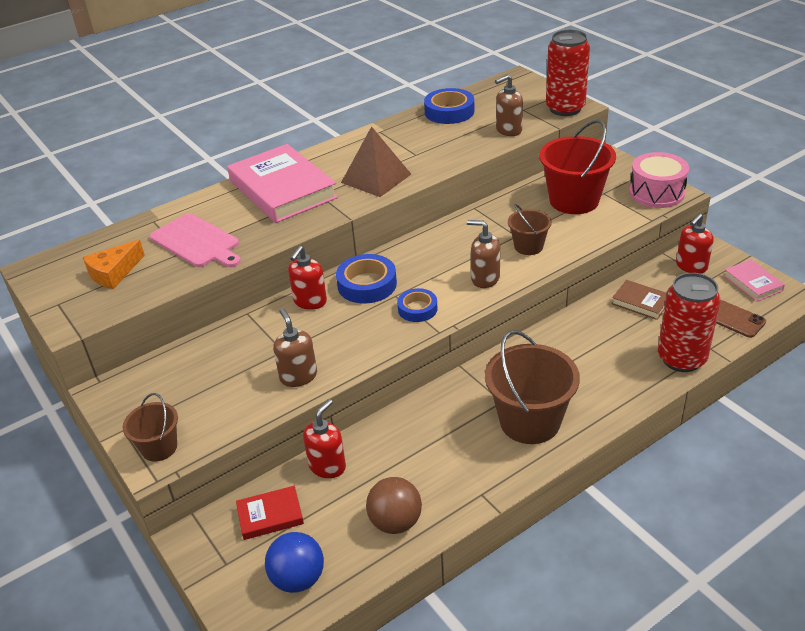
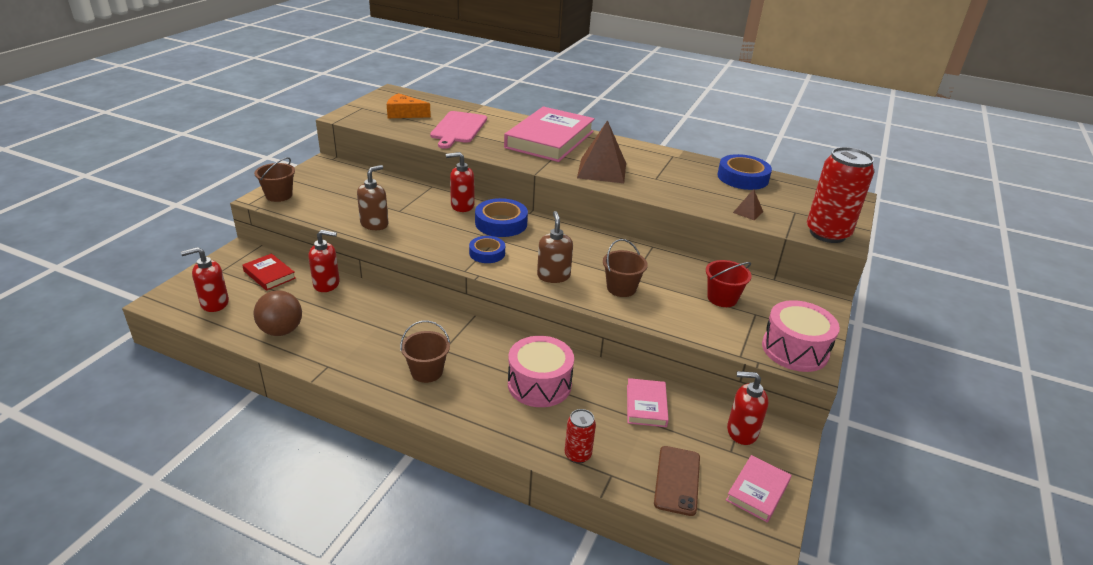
camera: 55 degrees right, 5 degrees down
blue ball [265,532,324,593] -> red soap dispenser [181,247,229,312]
brown bucket [485,330,580,444] -> brown bucket [400,321,450,383], size x0.55
brown soap dispenser [495,74,523,136] -> brown pyramid [733,189,763,220]
red bucket [539,120,616,214] -> red bucket [706,260,752,307], size x0.55
brown book [612,280,667,320] -> pink book [627,378,669,427]
red can [658,273,721,372] -> red can [565,409,596,463], size x0.50
none -> pink drum [508,336,574,407]

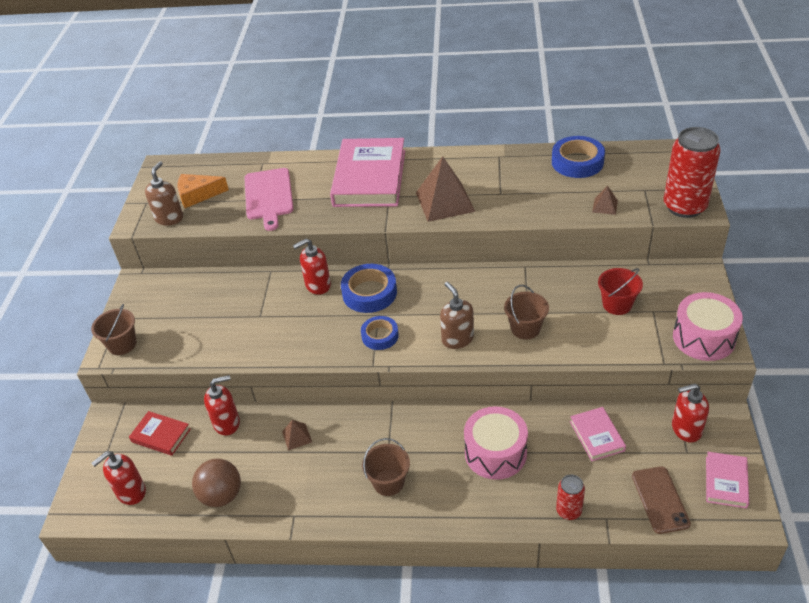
camera: 15 degrees left, 10 degrees up
brown soap dispenser [357,165,388,230] -> brown soap dispenser moved to [145,161,183,225]
none -> brown pyramid [282,420,312,450]

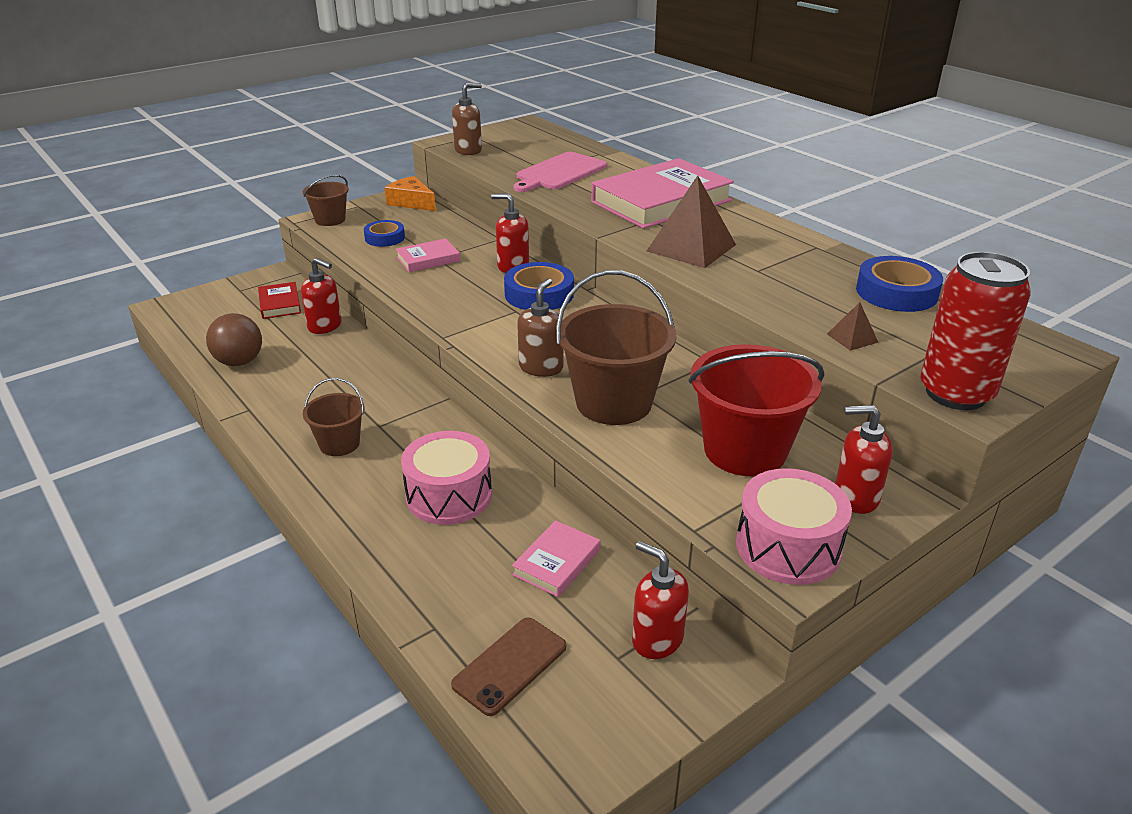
camera: 45 degrees right, 10 degrees down
red soap dispenser [91,451,146,505] -> red soap dispenser moved to [835,405,893,514]
orange cheese [177,174,229,208] -> orange cheese moved to [385,176,436,211]
brown pyramid [282,420,312,450] -> none
blue tape [361,316,399,350] -> blue tape moved to [364,220,405,247]
brown bucket [504,285,549,340] -> brown bucket [556,270,677,425], size x1.82
red can [556,475,585,520] -> none
red bucket [598,268,643,315] -> red bucket [689,344,824,476], size x1.82
pink book [706,452,749,508] -> pink book moved to [396,238,460,272]

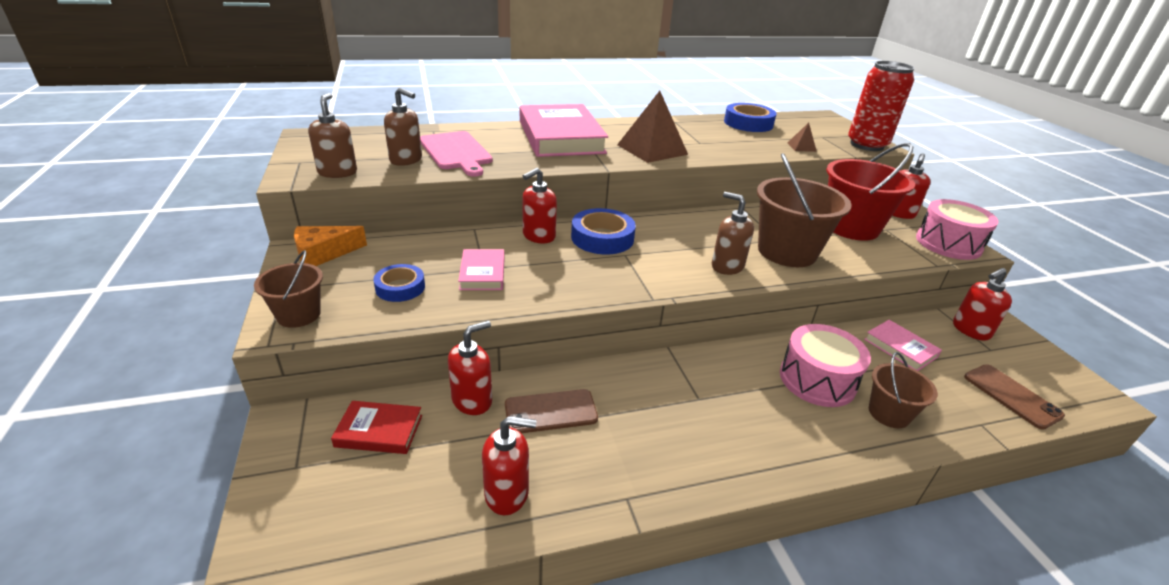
camera: 70 degrees left, 0 degrees up
brown ball [206,313,262,366] -> red soap dispenser [482,416,537,515]
brown bucket [303,378,365,456] -> brown bucket moved to [869,352,938,428]
none -> brown soap dispenser [384,88,422,166]
none -> brown phone [505,389,598,433]

